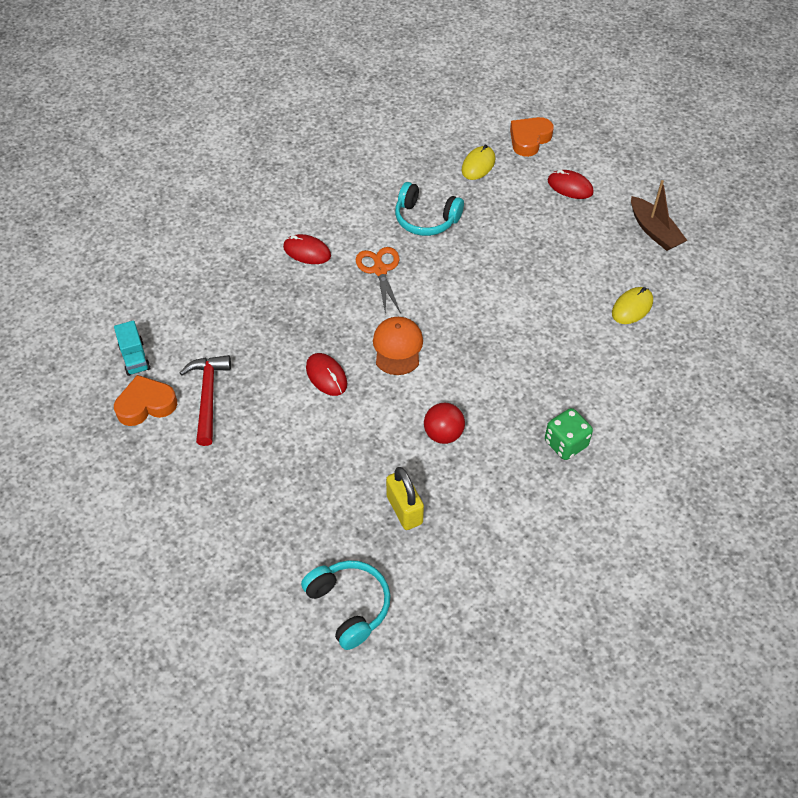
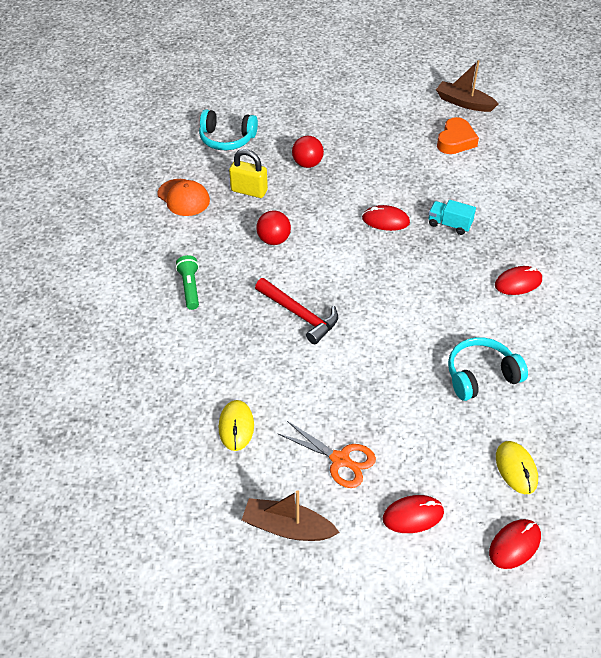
camera: 135 degrees right, 5 degrees down
turquoise truck [114,320,151,376] -> turquoise truck moved to [428,200,476,235]
red hammer [180,355,231,446] -> red hammer moved to [255,278,338,344]
orange scissors [356,247,401,315] -> orange scissors moved to [277,421,376,488]
orange cap [373,317,423,375] -> orange cap moved to [157,179,210,216]
orange heart [510,117,554,157] -> red mouse [489,519,541,569]
green dice [545,408,593,460] -> green flashlight [176,255,199,310]
none -> red ball [292,136,324,168]
none -> brown boat [436,60,498,112]

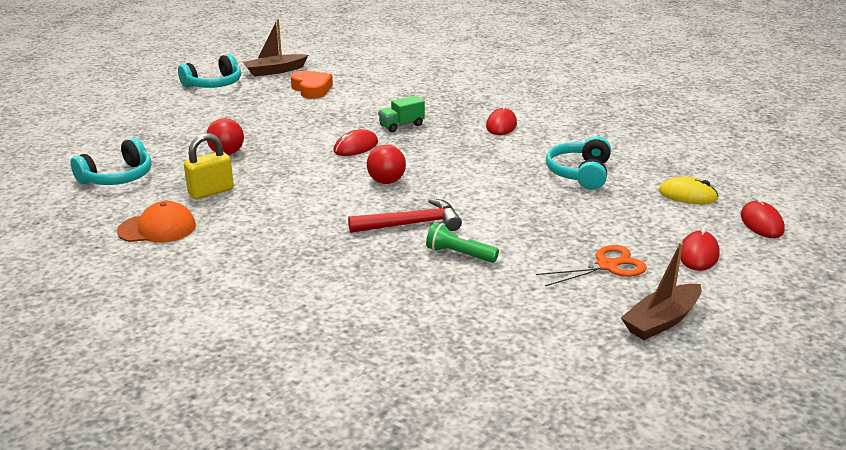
camera: 55 degrees left, 20 degrees down
green flashlight [176,255,199,310] -> green flashlight moved to [426,222,499,263]
yellow mouse [219,400,254,451] -> none
red ball [256,210,291,245] -> red ball moved to [367,145,406,184]
turquoise truck [428,200,476,235] -> green truck [378,95,425,132]
none -> turquoise headphones [178,54,241,88]

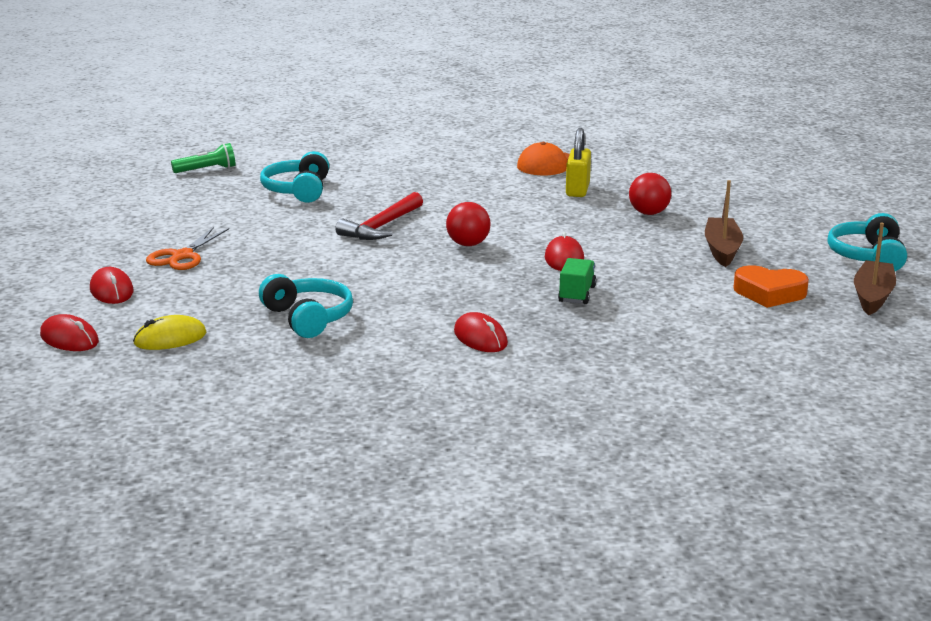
camera: 135 degrees right, 5 degrees down
turquoise headphones [71,138,152,185] -> turquoise headphones moved to [260,151,329,203]
green flashlight [426,222,499,263] -> green flashlight moved to [171,143,235,173]
brown boat [621,242,701,340] -> brown boat moved to [705,180,743,267]

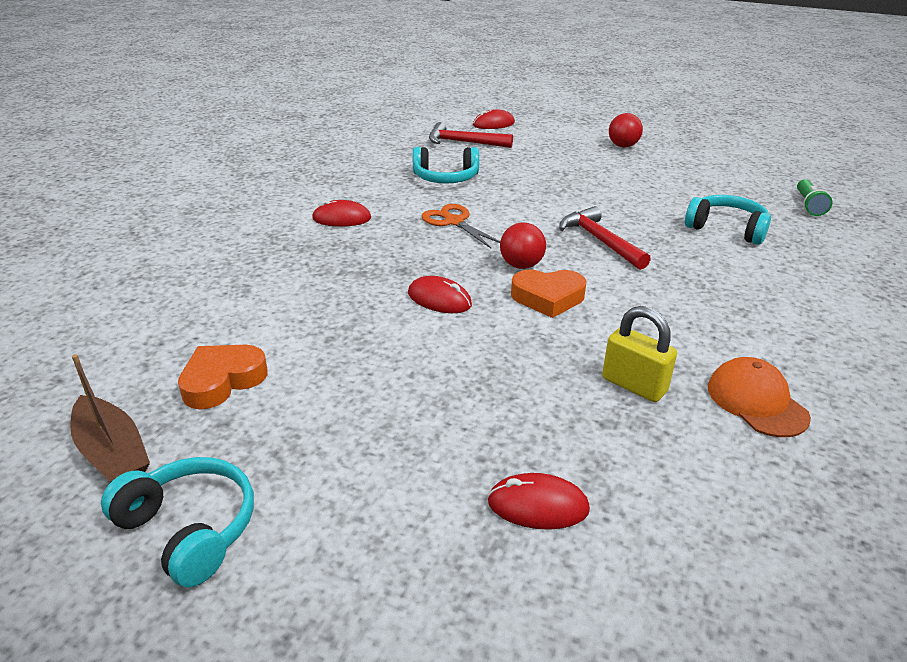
camera: 120 degrees right, 10 degrees up
red mouse [90,267,134,304] -> red mouse moved to [487,473,590,530]
yellow mouse [133,315,206,350] -> red hammer [429,122,513,148]
orange scissors [146,227,229,270] -> orange scissors moved to [422,204,500,248]
green truck [558,258,596,304] -> none
red ball [629,173,671,215] -> red ball moved to [609,113,643,148]
brown boat [705,180,743,267] -> none
none -> orange heart [511,270,586,318]

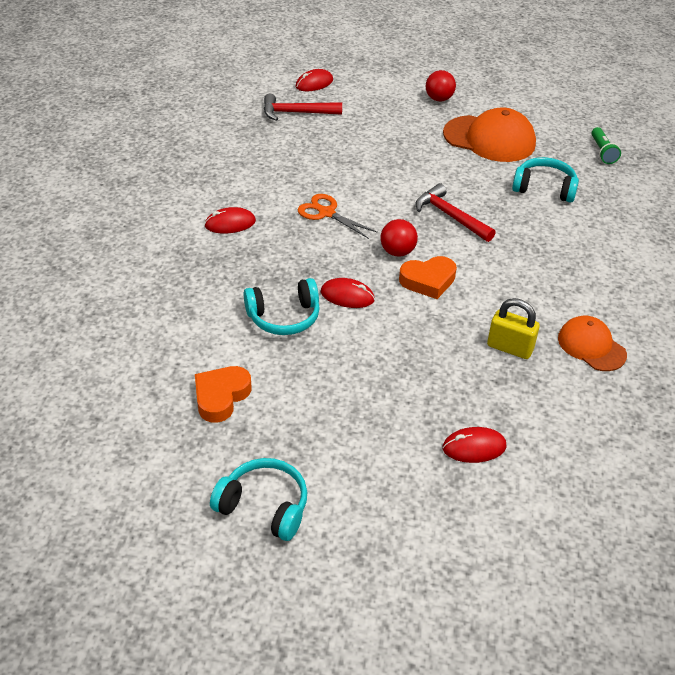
camera: 15 degrees left, 10 degrees up
brown boat [70,354,150,482] -> none
turquoise headphones [413,147,479,184] -> turquoise headphones moved to [244,278,320,335]
none -> orange cap [443,107,536,162]

